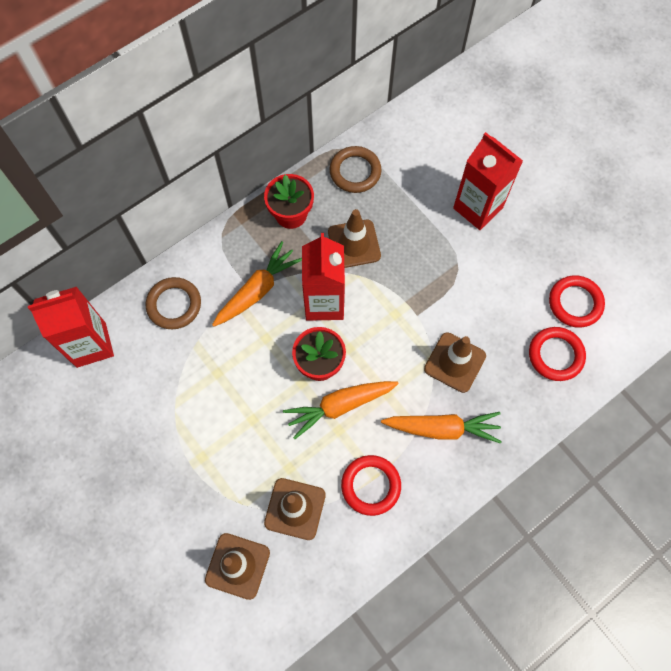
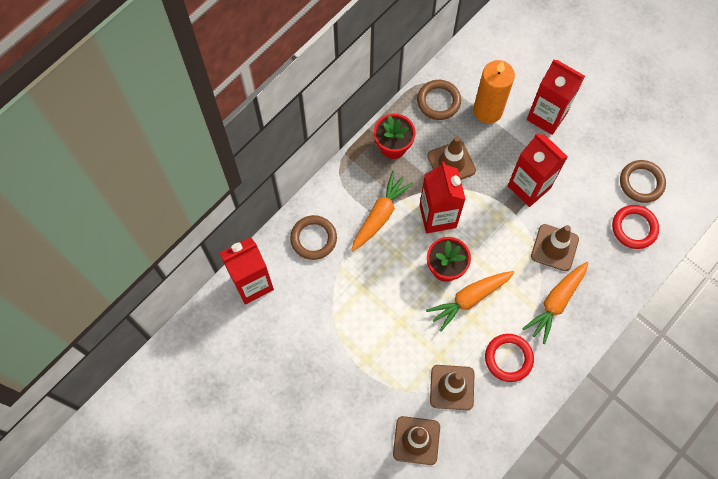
camera: 10 degrees left, 0 degrees up
orange carrot [381,412,502,444] -> orange carrot turned 135 degrees clockwise [522,262,588,344]
red ring [549,275,605,328] -> brown ring [620,160,666,203]
none -> orange candle [473,60,515,124]
none -> red carton [508,133,568,207]

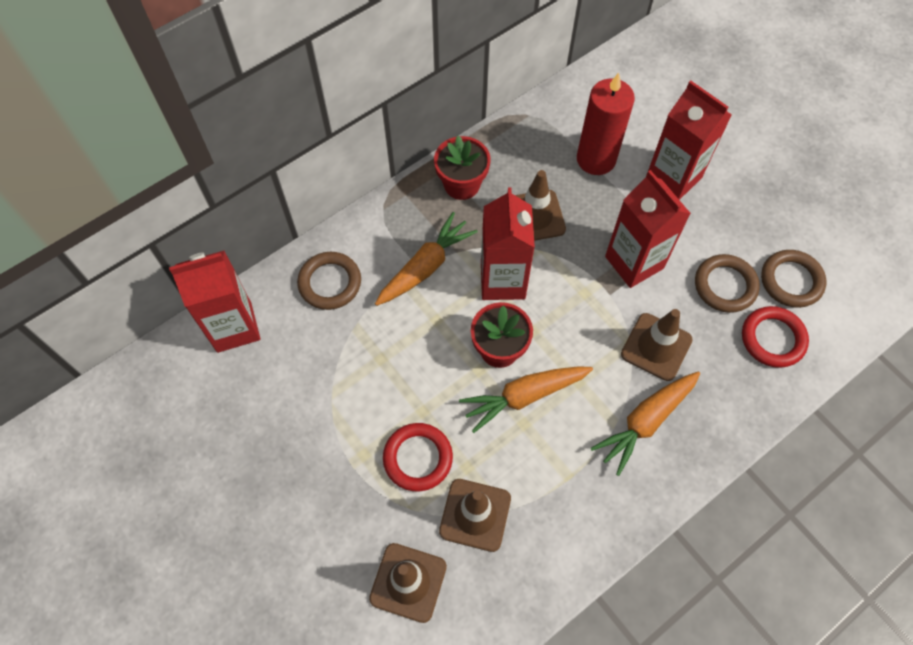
camera: 10 degrees right, 5 degrees down
brown ring [417,80,461,120] -> brown ring moved to [695,254,760,313]
orange candle [473,60,515,124] -> red candle [577,73,635,175]
red ring [485,334,534,382] -> red ring moved to [383,423,453,492]

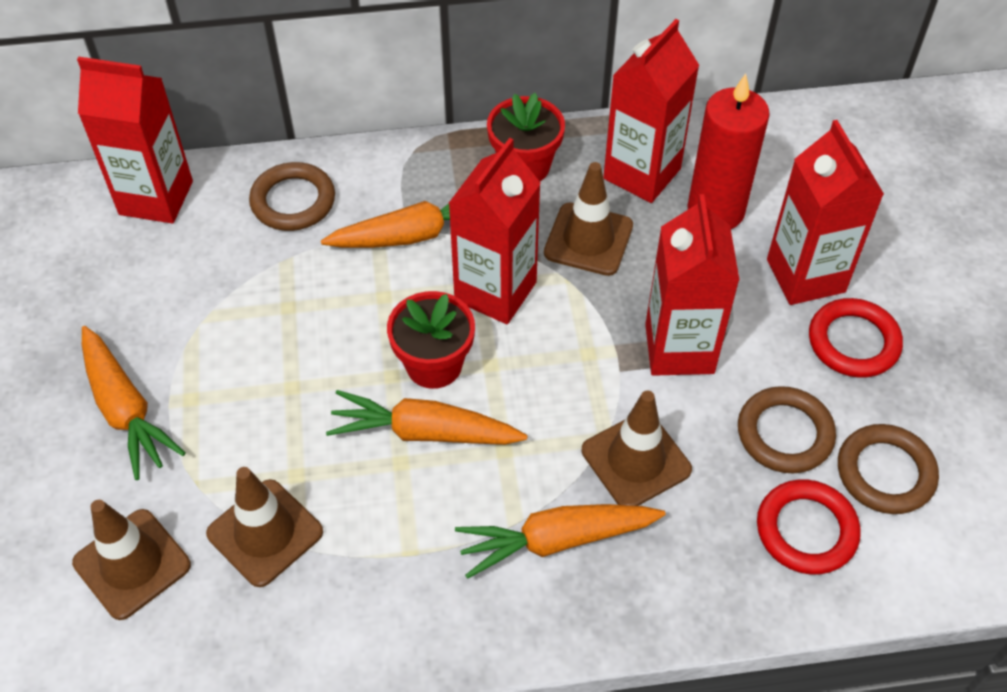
camera: 30 degrees right, 10 degrees down
red ring [383,423,453,492] -> red ring moved to [809,298,903,378]
none -> orange carrot [82,326,186,480]
none -> red carton [603,19,700,203]

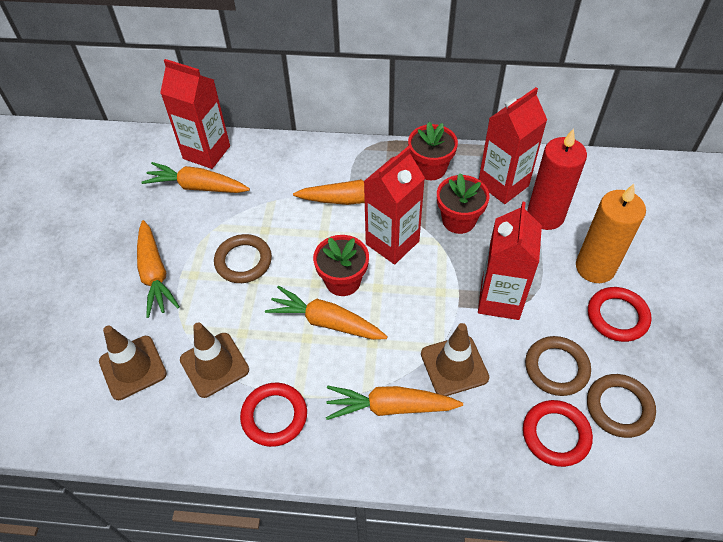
camera: 15 degrees right, 0 degrees up
brown ring [249,162,335,231] -> brown ring moved to [214,234,272,283]
brown traffic cone [544,162,633,276] -> red flower pot [437,173,490,234]
red carton [767,120,884,305] -> orange candle [576,184,646,283]
none -> orange carrot [141,162,250,193]
none -> red ring [240,383,307,447]

